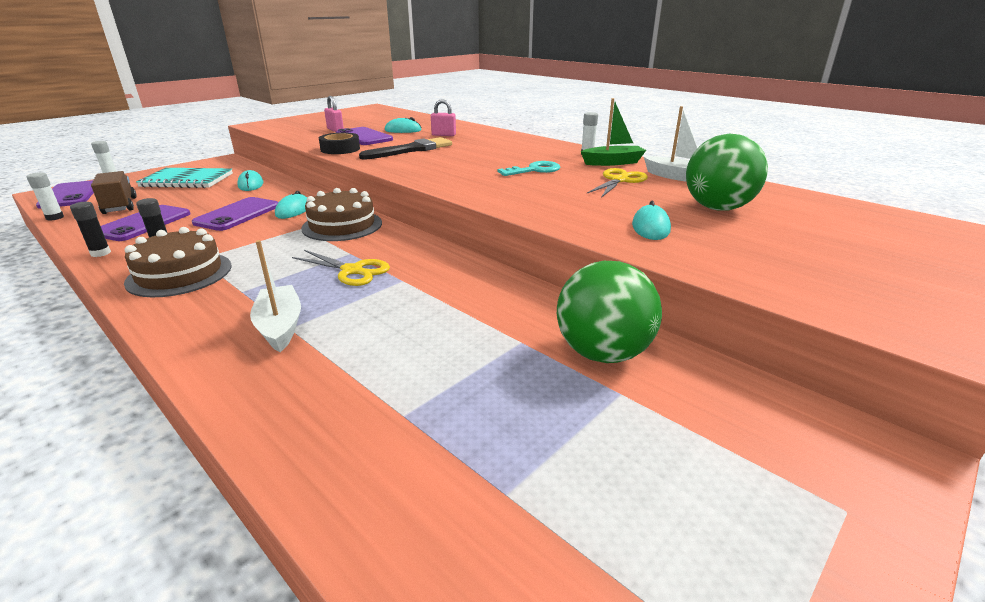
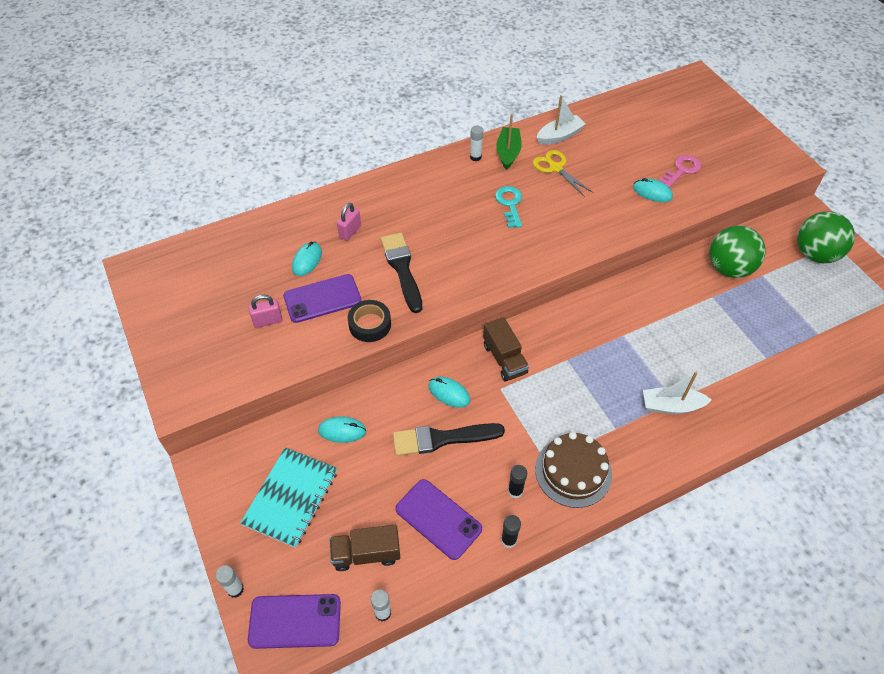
camera: 70 degrees left, 25 degrees up
purple phone [192,197,278,231] -> black brush [393,423,505,456]
yellow scissors [292,250,390,286] -> none
brown cake [301,188,382,241] -> brown truck [483,317,529,381]
green ball [686,134,768,211] -> green ball moved to [797,211,855,263]
none -> pink key [658,155,701,188]

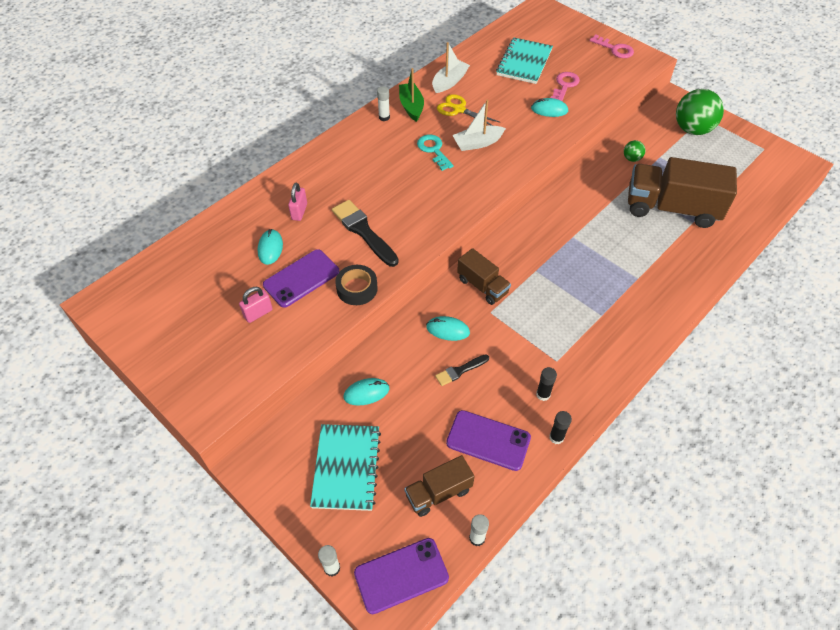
camera: 20 degrees left, 0 degrees up
black brush [393,423,505,456] -> black brush [435,354,489,386], size x0.56
brown cake [535,432,612,508] -> none
white boat [643,372,712,414] -> white boat moved to [452,100,506,151]
green ball [709,225,766,278] -> green ball [624,140,645,162], size x0.46
none -> turquoise notebook [496,38,553,84]
none -> pink key [590,35,634,58]
none -> brown truck [628,157,737,228]

